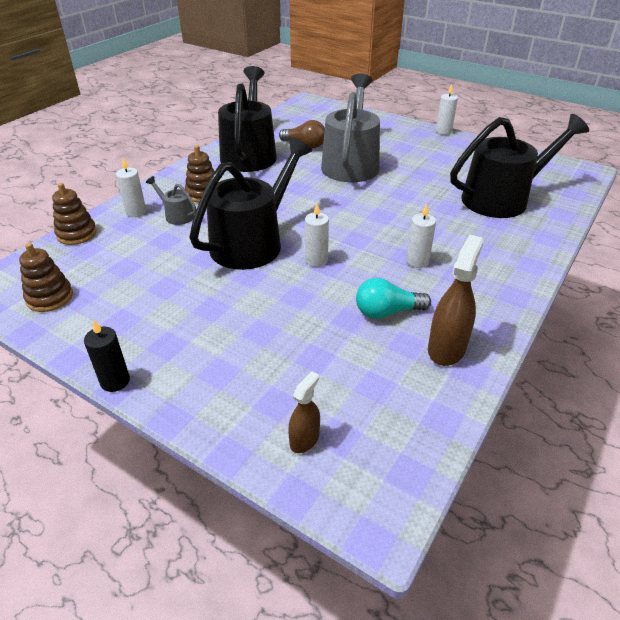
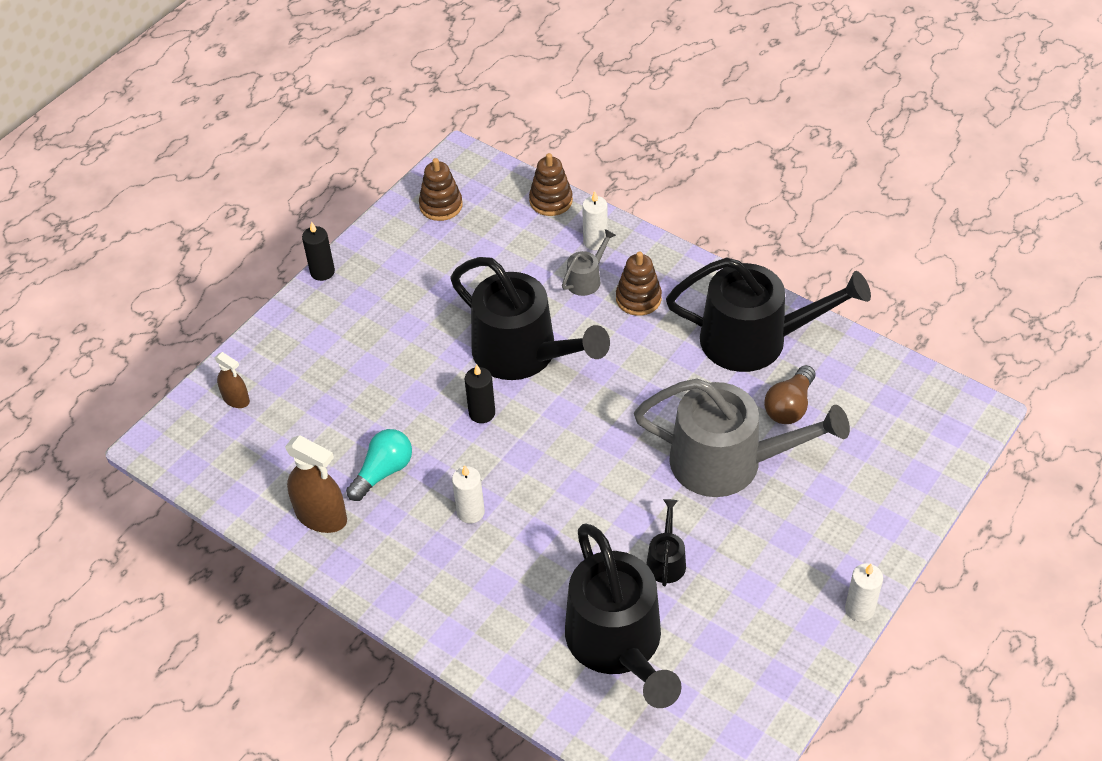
camera: 95 degrees right, 10 degrees up
white candle [305,203,329,267] -> black candle [465,364,495,423]
turquoise light bulb [356,278,431,319] -> turquoise light bulb turned 45 degrees clockwise [346,429,412,501]
none -> black watering can [646,499,686,586]

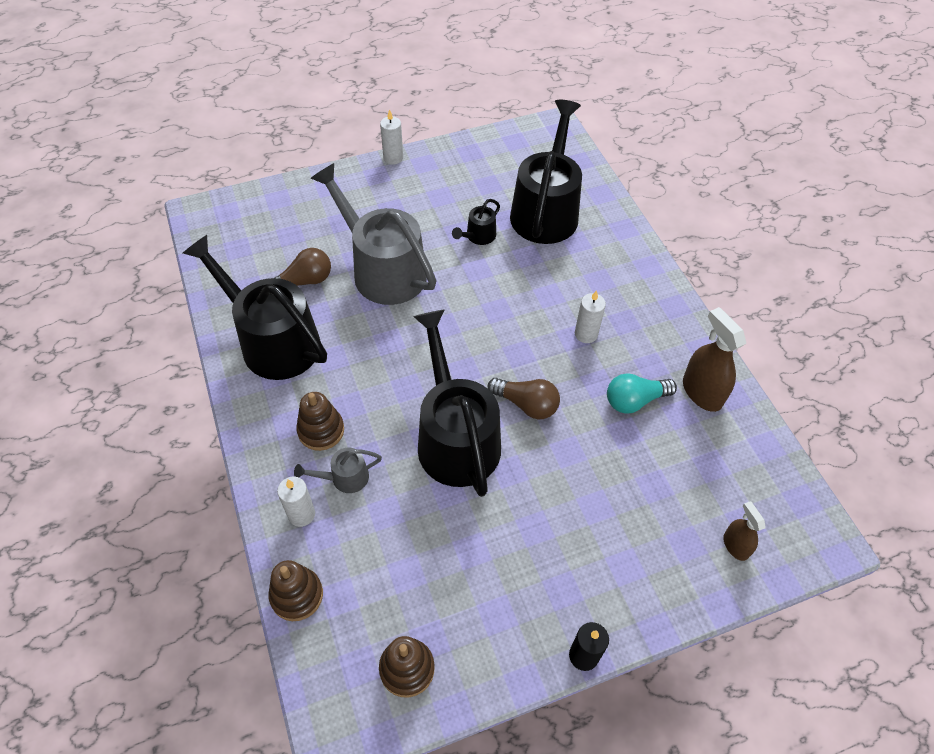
camera: 150 degrees left, 5 degrees up
black candle [465,364,495,423] -> brown light bulb [488,378,560,419]

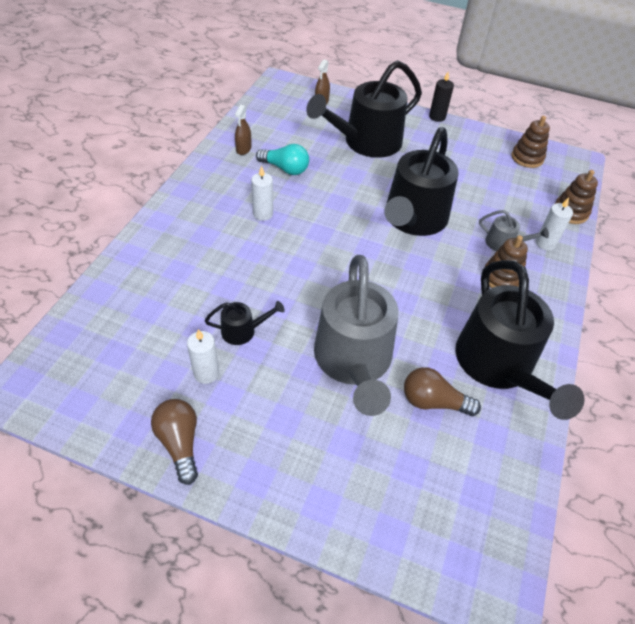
camera: 140 degrees left, 5 degrees down
white candle [380,109,403,165] -> white candle moved to [187,329,219,384]
brown light bulb [488,378,560,419] -> brown light bulb moved to [151,399,198,485]
black watering can [510,100,582,244] -> black watering can moved to [306,60,422,158]
brown spray bottle [683,307,746,412] -> brown spray bottle [235,105,251,155], size x0.59

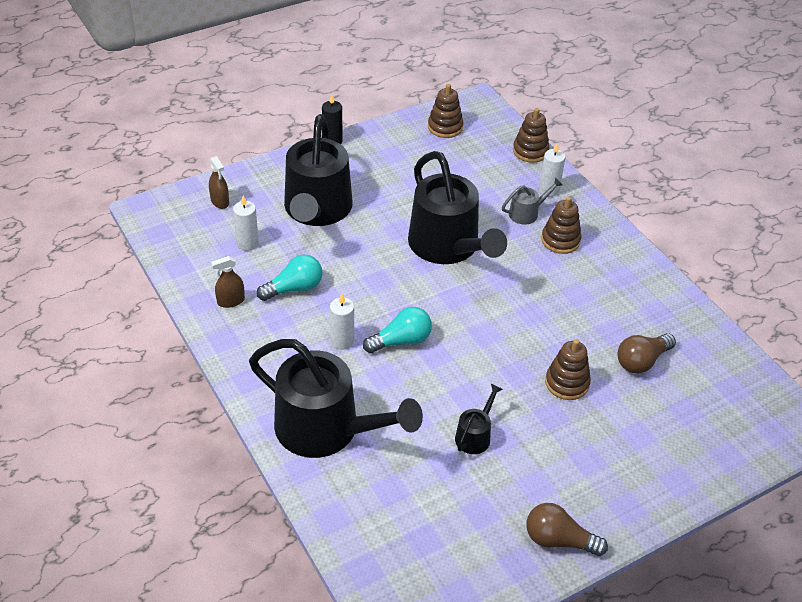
camera: 50 degrees left, 5 degrees down
white candle [187,329,219,384] -> white candle moved to [233,195,259,251]
brown spray bottle [235,105,251,155] -> brown spray bottle turned 105 degrees clockwise [211,256,245,308]
grey watering can [314,255,398,416] -> brown stacking toy [545,339,591,400]
black watering can [455,260,585,420] -> black watering can moved to [249,339,423,458]
none -> turquoise light bulb [363,307,432,353]

